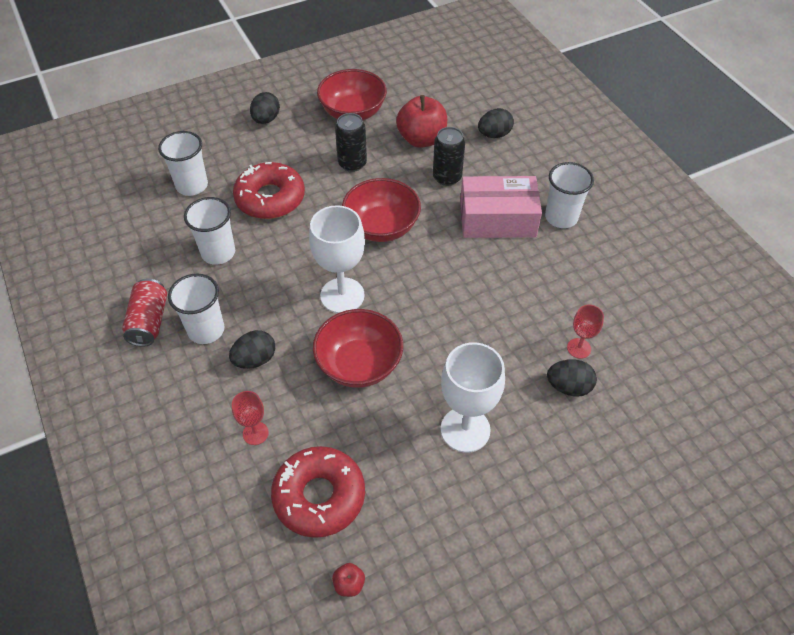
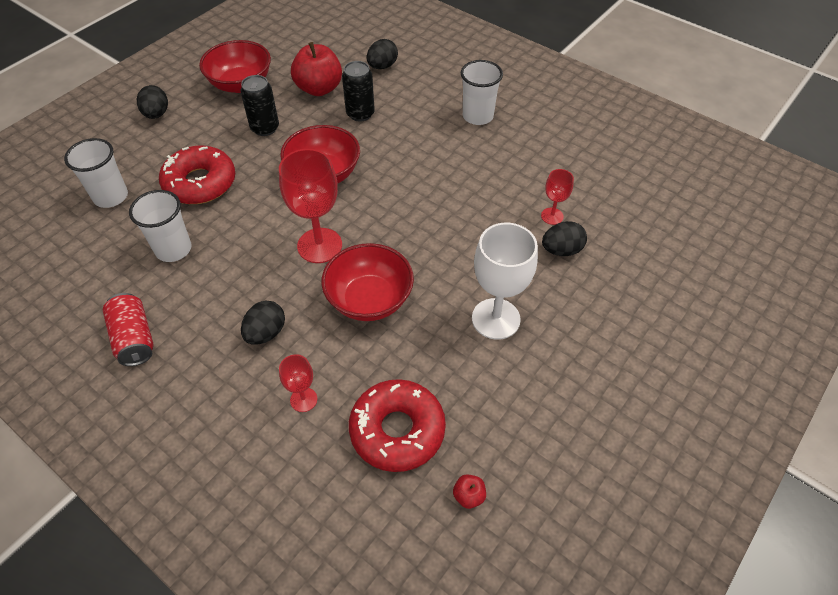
camera: 25 degrees left, 0 degrees up
white cup [168,274,224,344] -> none
white goblet [309,205,365,313] -> red goblet [279,149,342,263]
pink box [460,176,542,238] -> none

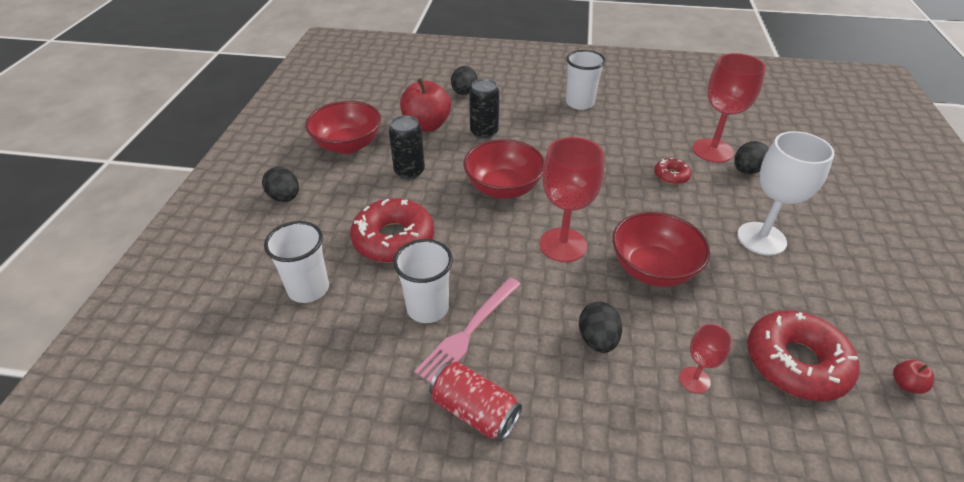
camera: 30 degrees left, 10 degrees down
red goblet [541,169,574,225] -> red goblet [692,53,766,163], size x1.94
none -> pink fork [414,277,521,383]
none -> red donut [654,158,691,185]

